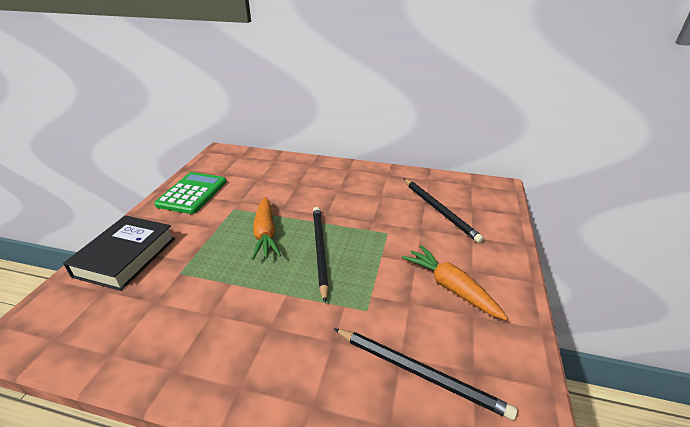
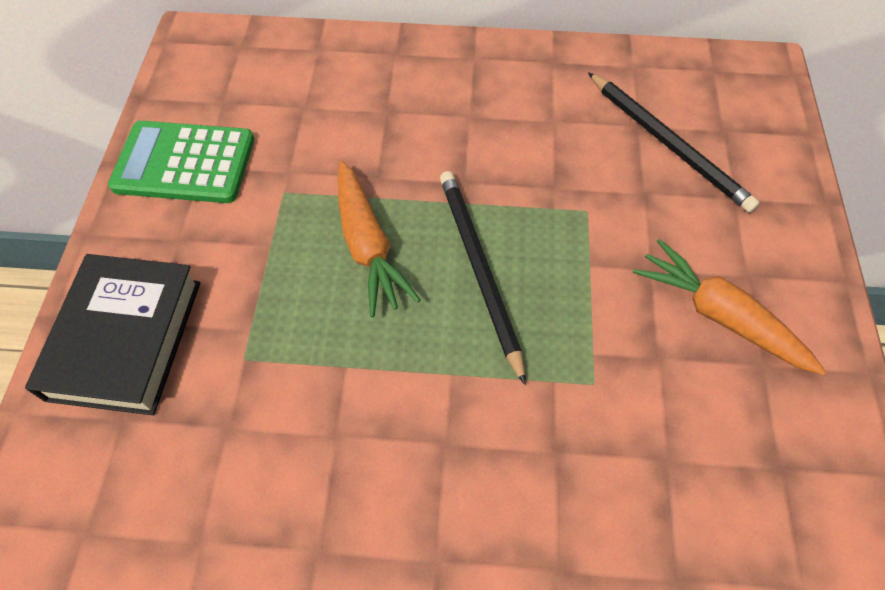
camera: 10 degrees left, 25 degrees up
green calculator [154,172,226,214] -> green calculator turned 90 degrees counterclockwise [108,121,254,203]
black pencil [334,329,518,420] -> none

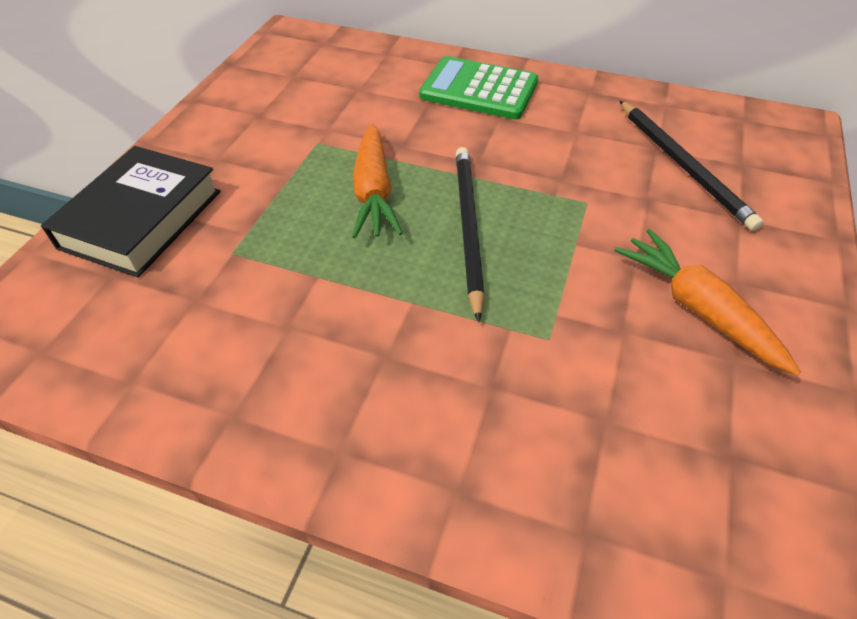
camera: 15 degrees right, 10 degrees down
green calculator [108,121,254,203] -> green calculator moved to [419,56,538,119]

